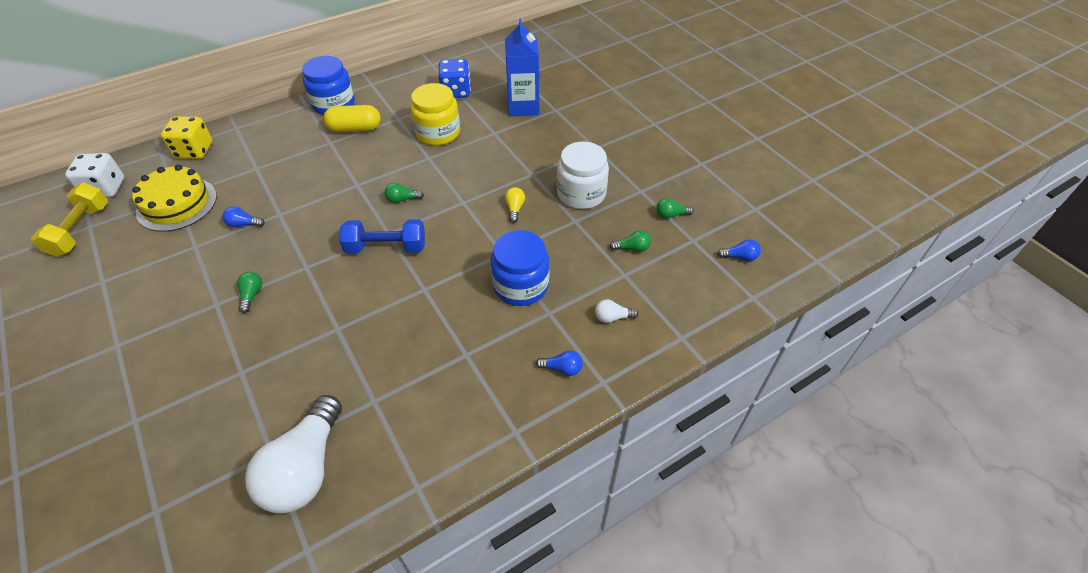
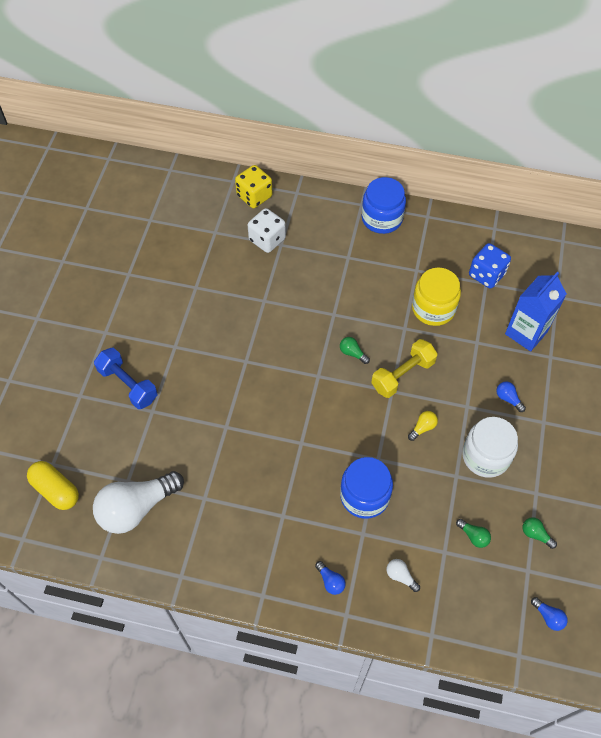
camera: 45 degrees right, 10 degrees up
yellow dumbbell [31,183,108,257] -> yellow dumbbell moved to [371,339,437,398]
white dice [65,153,124,197] -> white dice moved to [248,208,286,253]
yellow cake [132,165,217,232] -> none
blue light bulb [222,206,265,227] -> blue light bulb moved to [496,382,526,412]
green light bulb [237,272,262,313] -> none
yellow capsule [323,105,381,132] -> yellow capsule moved to [27,461,79,510]
blue dumbbell [340,219,425,254] -> blue dumbbell moved to [94,348,158,409]

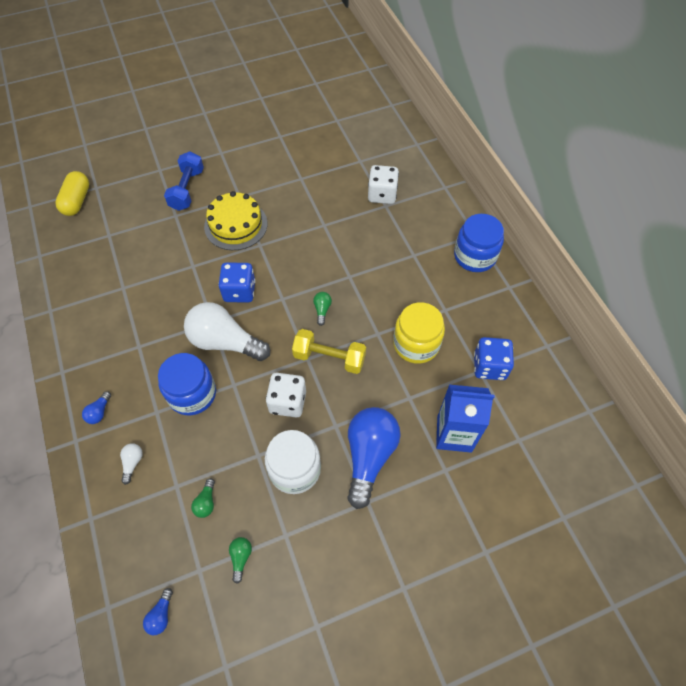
camera: 55 degrees right, 0 degrees up
white light bulb [93,471,184,534] -> white light bulb moved to [184,302,270,361]
yellow dice [235,165,273,208] -> none
yellow light bulb [408,411,438,441] -> white dice [266,373,306,418]
blue light bulb [496,382,526,412] -> blue light bulb [347,407,401,509], size x2.47
none -> yellow cake [204,191,267,250]
none -> blue dice [218,262,255,303]

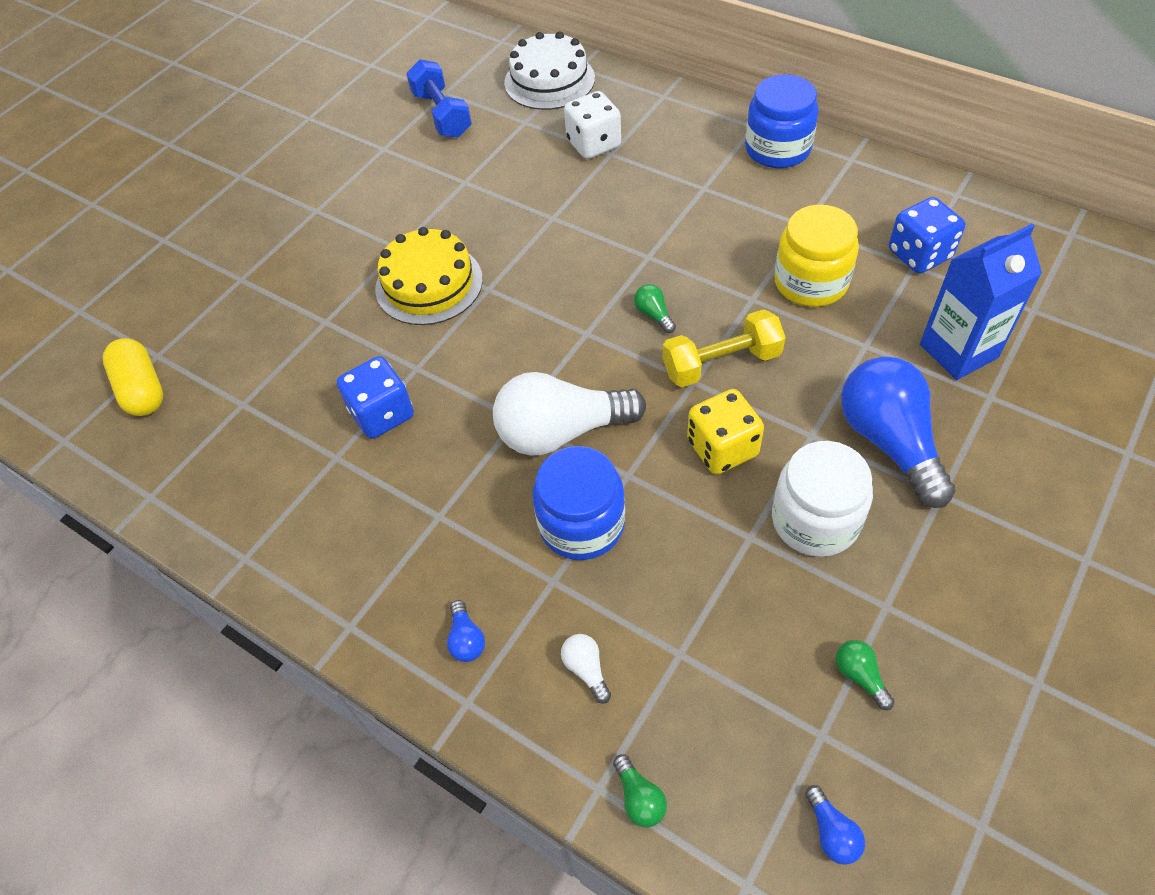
camera: 30 degrees left, 5 degrees down
blue dumbbell [164,152,204,211] -> blue dumbbell moved to [406,59,472,138]
green light bulb [191,478,215,518] -> green light bulb moved to [613,754,667,827]
blue dice [218,262,255,303] -> blue dice moved to [337,356,414,439]
white dice [266,373,306,418] -> yellow dice [687,389,764,474]
none -> white cake [504,31,595,110]

